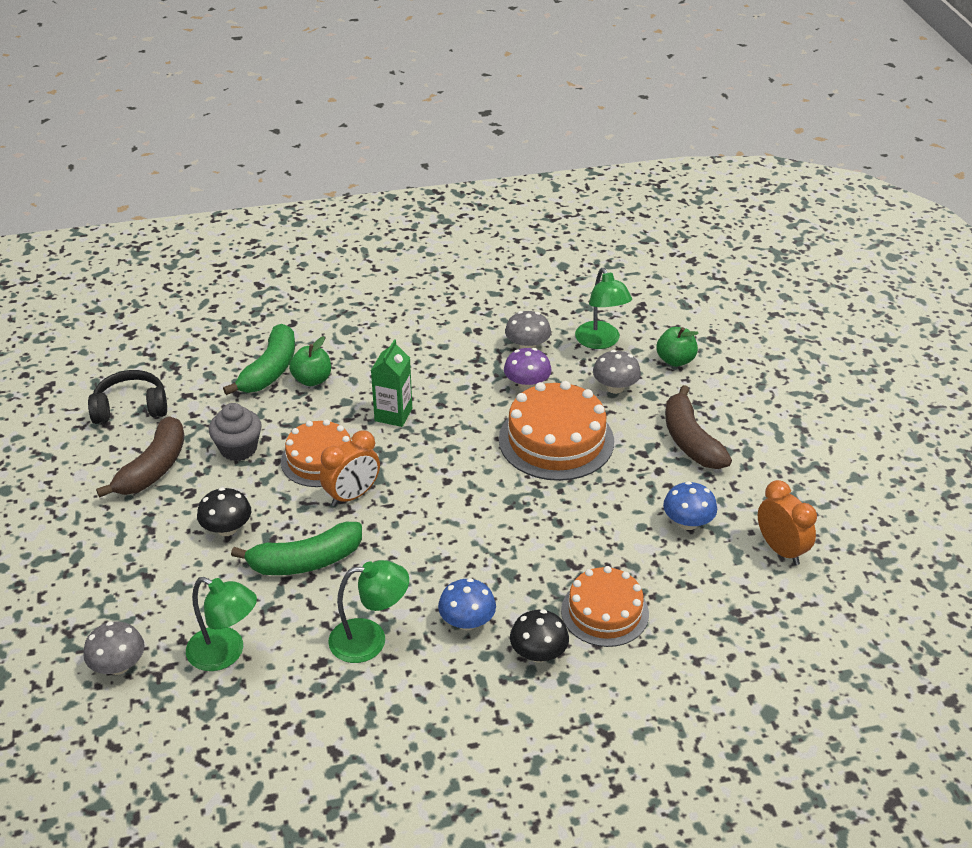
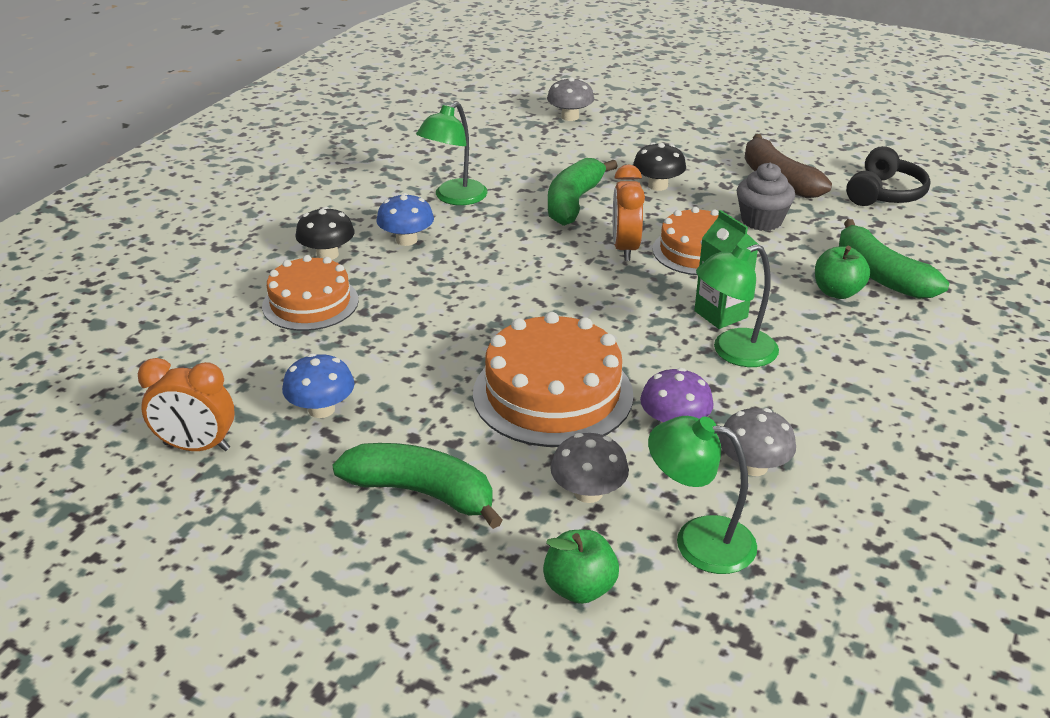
camera: 130 degrees right, 5 degrees down
green lamp [186,577,257,671] -> green lamp moved to [696,244,779,367]
brown banana [665,385,732,469] -> green banana [332,443,503,529]

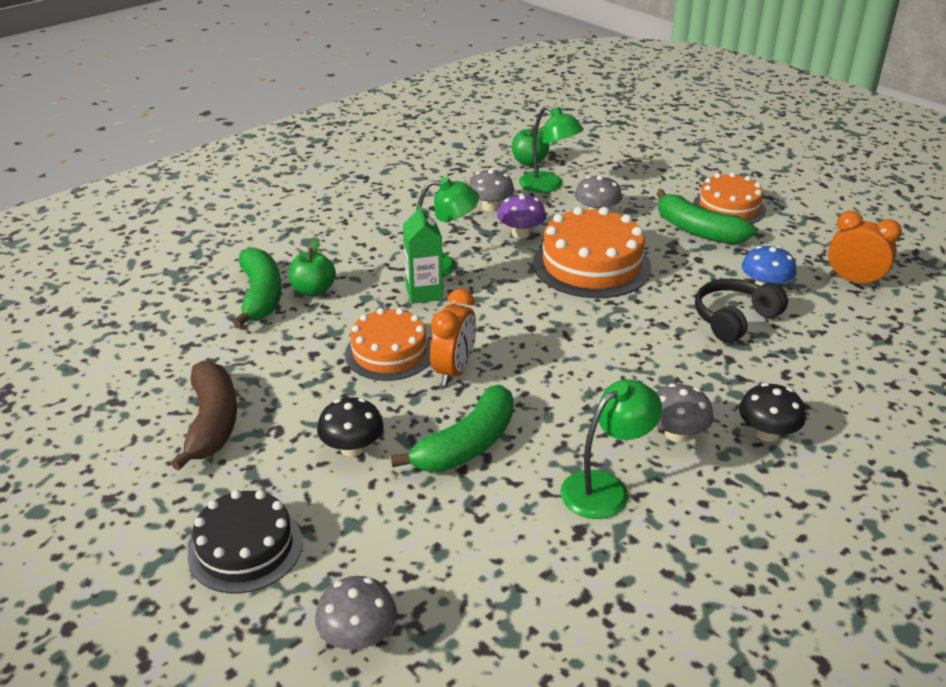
camera: 160 degrees left, 0 degrees up
orange cake [262,255,359,331] -> orange cake moved to [693,172,766,224]
blue mushroom [376,193,434,246] -> grey mushroom [656,384,714,442]
green apple [543,530,619,604] -> green apple moved to [512,126,549,166]
grey cupcake [736,163,795,231] -> none
black headphones [846,146,931,206] -> black headphones moved to [695,279,788,343]
none -> black cake [188,490,303,593]

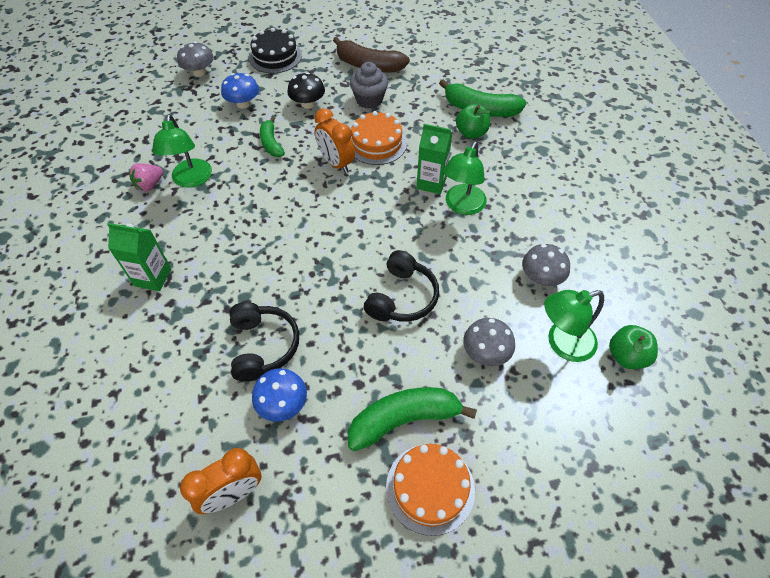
camera: 120 degrees right, 20 degrees up
green banana [391,385,514,472] -> green banana [260,116,285,157], size x0.60
purple mushroom [497,193,546,238] -> none
orange cake [533,207,651,298] -> black headphones [364,250,439,322]
grey mushroom [656,384,714,442] -> none
black mushroom [739,383,806,442] -> green carton [107,223,172,291]
none -> pink strawberry [129,163,163,192]
none -> blue mushroom [221,73,259,109]
none -> grey cupcake [350,62,388,109]

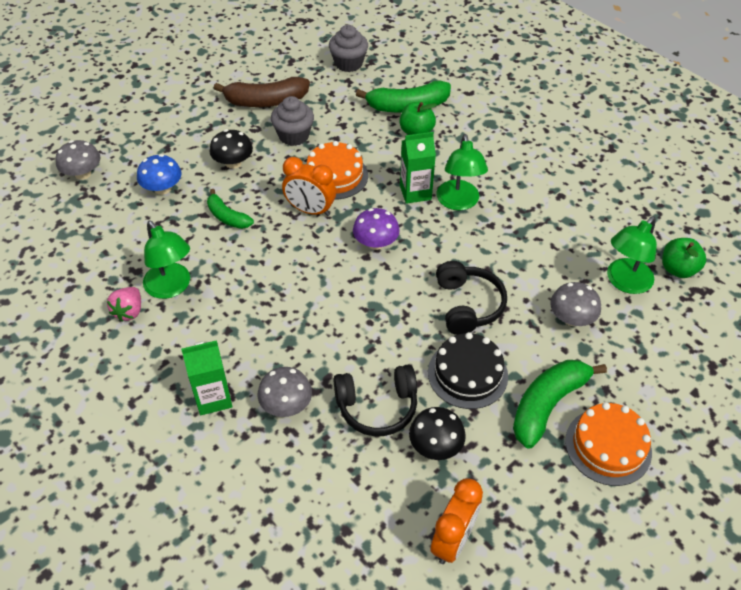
camera: 30 degrees left, 5 degrees down
black headphones [230,302,299,382] -> black headphones turned 120 degrees clockwise [333,365,417,436]
black cake [249,28,302,73] -> black cake moved to [428,332,508,409]
blue mushroom [252,368,307,422] -> black mushroom [409,407,466,460]
grey mushroom [522,244,570,286] -> grey mushroom moved to [258,367,312,417]
none -> grey cupcake [329,25,368,72]
none -> purple mushroom [353,208,400,250]

